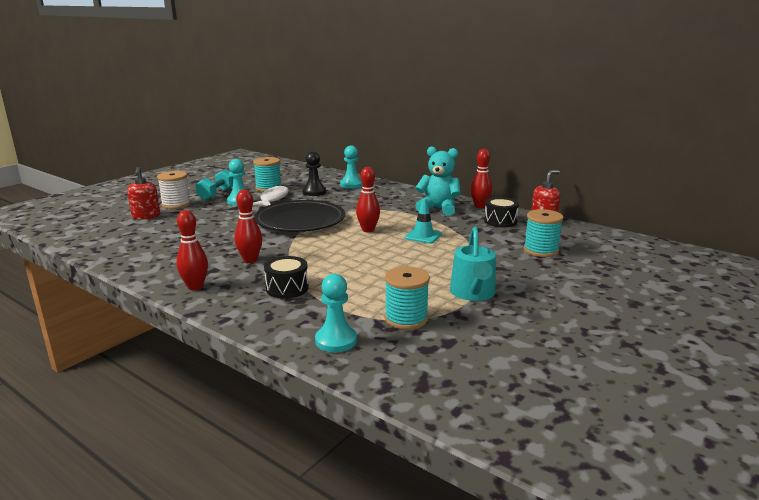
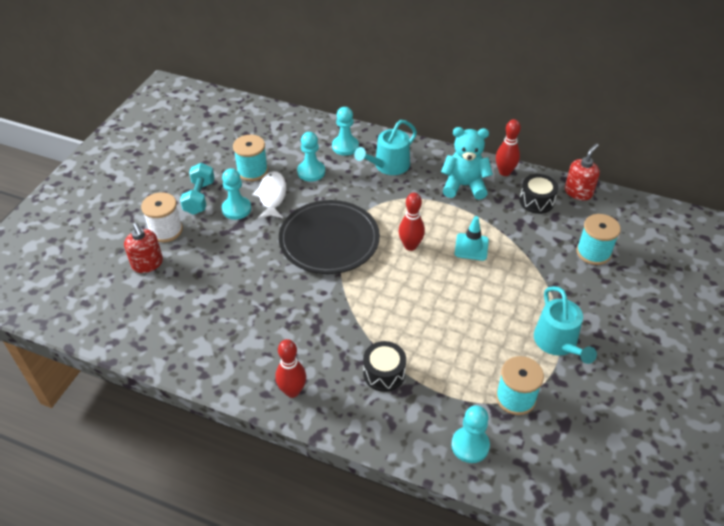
camera: 15 degrees left, 25 degrees up
red bowling pin [235,190,262,263] -> none
black pawn [302,151,326,196] -> turquoise pawn [297,132,325,182]
none -> turquoise watering can [354,120,417,175]

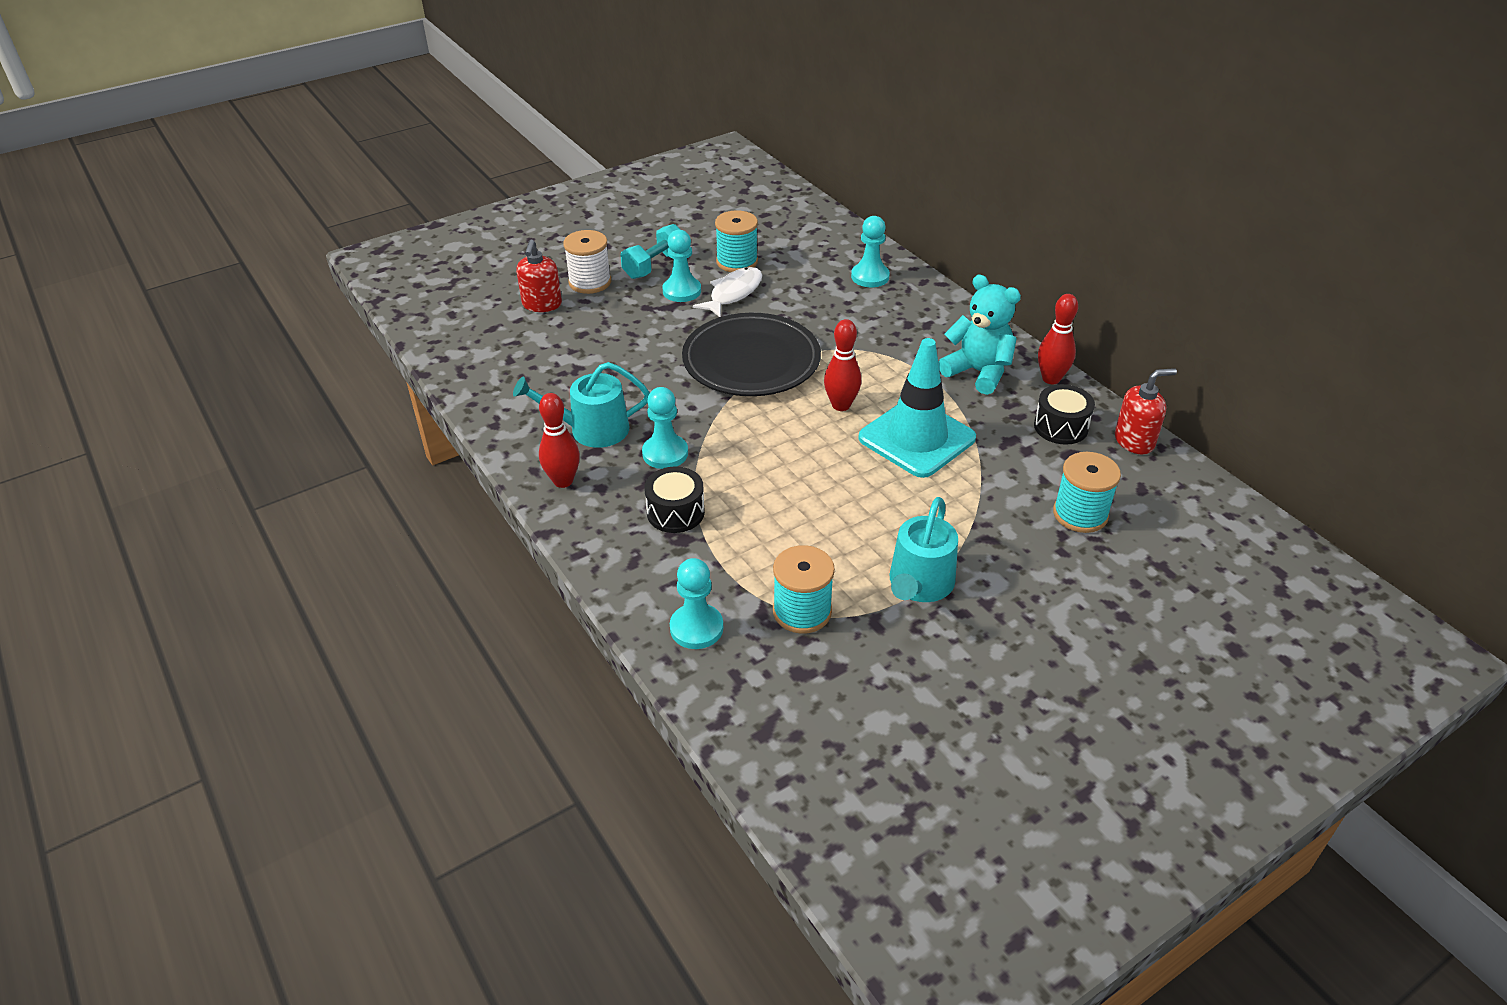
camera: 35 degrees right, 5 degrees down
turquoise pawn [297,132,325,182] -> turquoise pawn moved to [642,387,688,469]
turquoise watering can [354,120,417,175] -> turquoise watering can moved to [513,362,650,448]
turquoise traffic cone [454,216,489,261] -> turquoise traffic cone [858,338,976,478], size x1.90

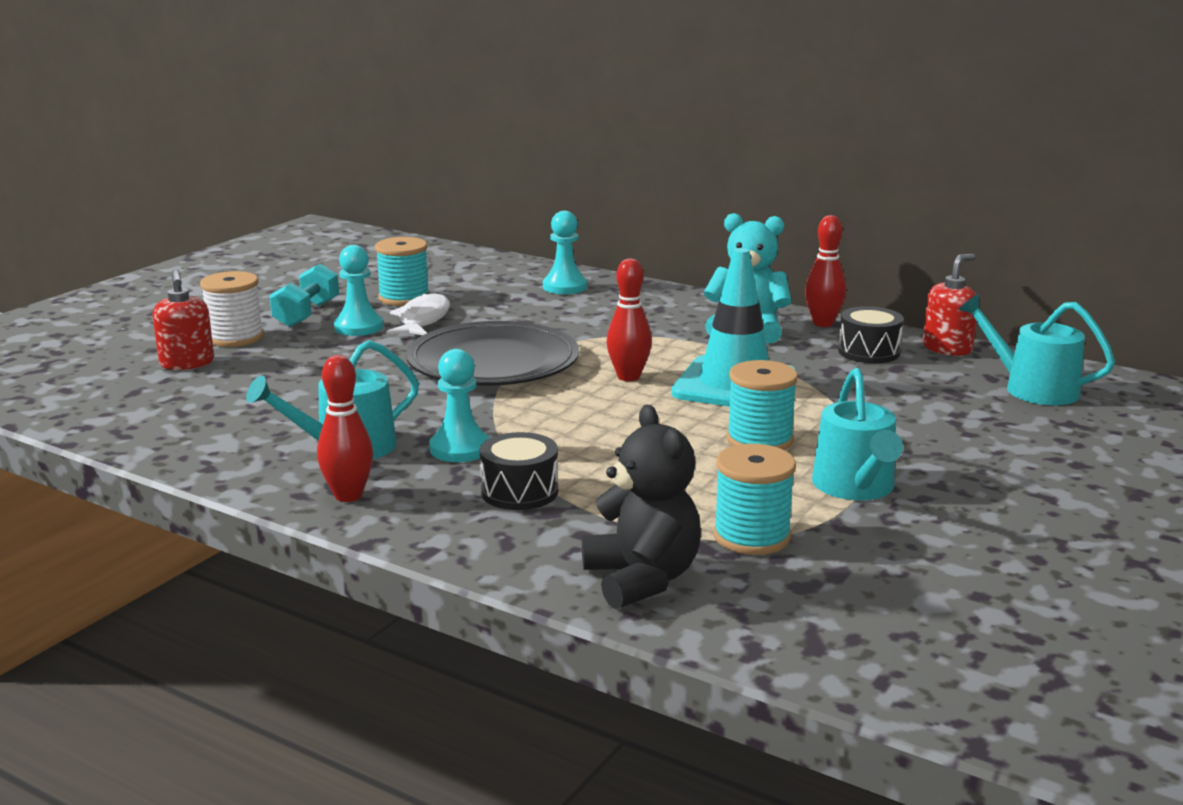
camera: 25 degrees left, 20 degrees down
turquoise pawn [670,558,723,649] -> black teddy bear [582,405,701,609]
turquoise spool [1053,452,1121,533] -> turquoise spool moved to [727,360,798,450]
none -> turquoise watering can [958,294,1115,406]

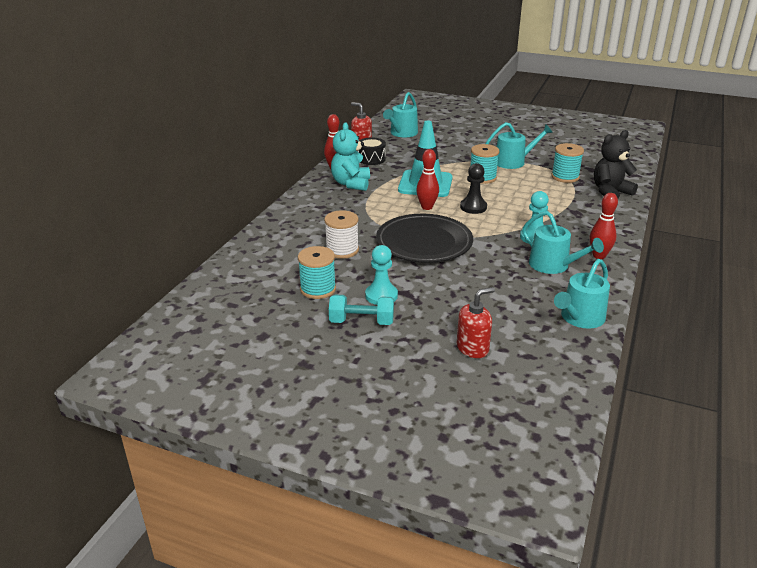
camera: 100 degrees left, 10 degrees up
white spool [200,271,264,347] -> white spool moved to [324,210,359,259]
white fish [386,292,450,335] -> none
black drum [480,432,558,510] -> none
turquoise pawn [543,211,587,294] -> none
none -> black pawn [460,163,487,214]
none -> turquoise watering can [554,259,610,329]

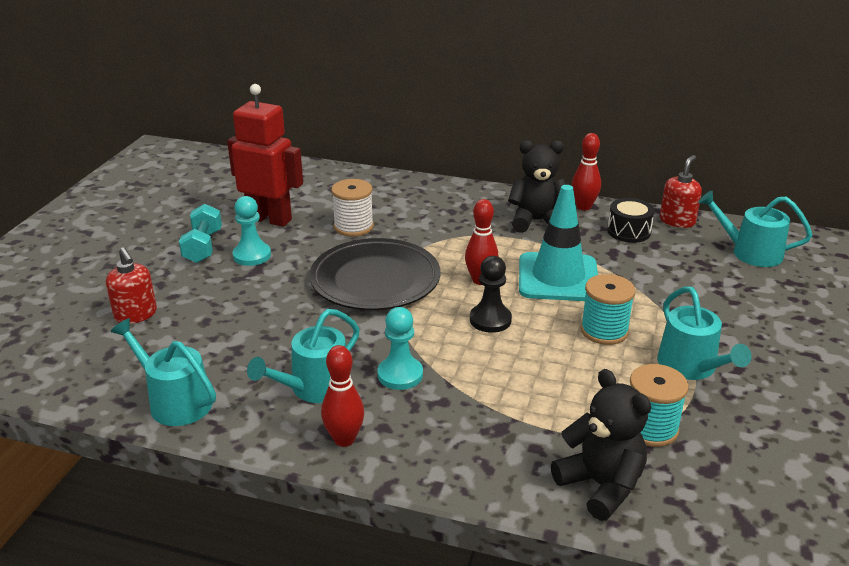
camera: 85 degrees right, 0 degrees up
turquoise spool [298,246,336,299] -> red robot [227,84,303,227]
turquoise teddy bear [331,122,370,191] -> black teddy bear [508,140,567,233]

